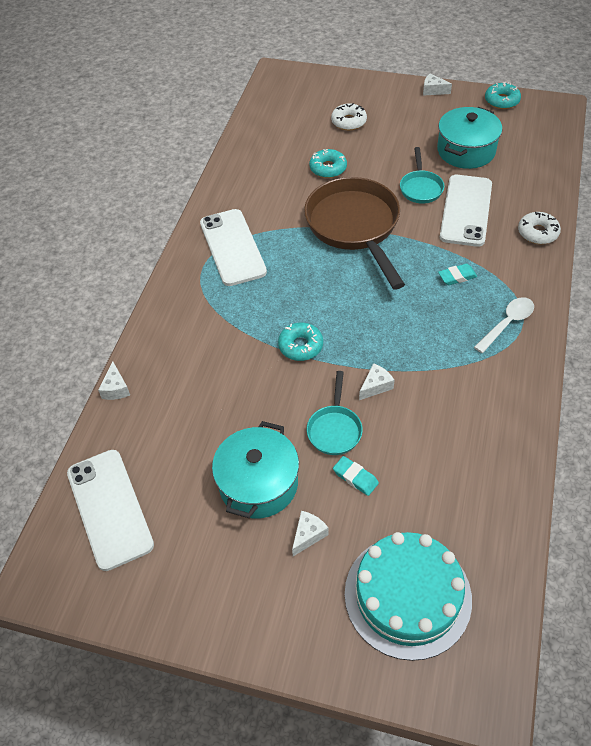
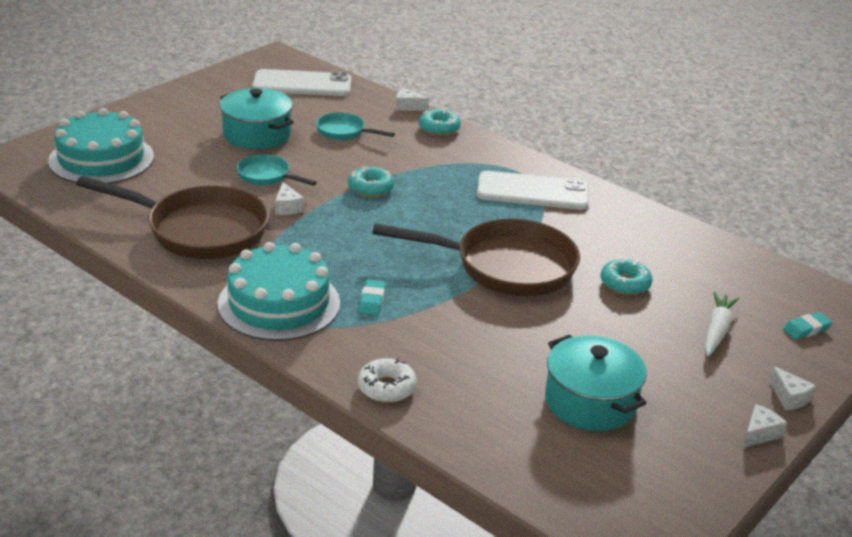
camera: 110 degrees right, 20 degrees down
white cheese [292,511,329,556] -> white cheese moved to [769,366,816,410]
white donut [331,103,367,130] -> white carrot [704,292,739,356]
turquoise eraser [333,456,379,496] -> turquoise eraser moved to [783,312,833,340]
turquoise pan [400,147,444,204] -> turquoise pan moved to [316,112,395,140]
white phone [440,175,492,247] -> none
white spoon [474,297,534,353] -> turquoise cake [217,242,340,341]
turquoise donut [485,82,521,109] -> turquoise donut moved to [419,108,461,136]
none -> brown pan [76,176,269,259]

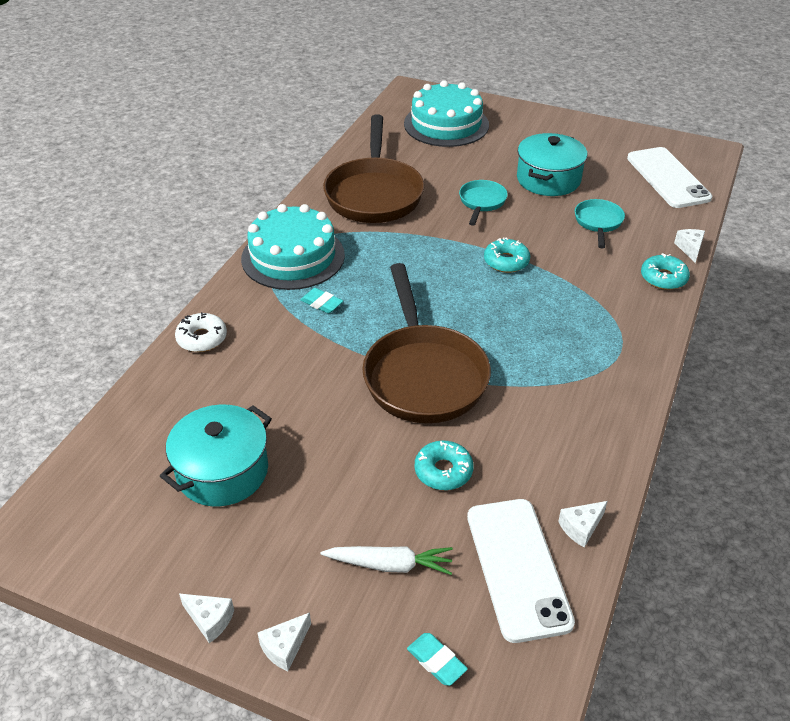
camera: 75 degrees right, 10 degrees up
white cheese [275,182,304,215] -> white cheese moved to [558,501,608,548]
turquoise eraser [359,279,386,315] -> turquoise eraser turned 45 degrees clockwise [300,288,343,313]
white phone [477,171,589,210] -> white phone moved to [467,499,575,643]

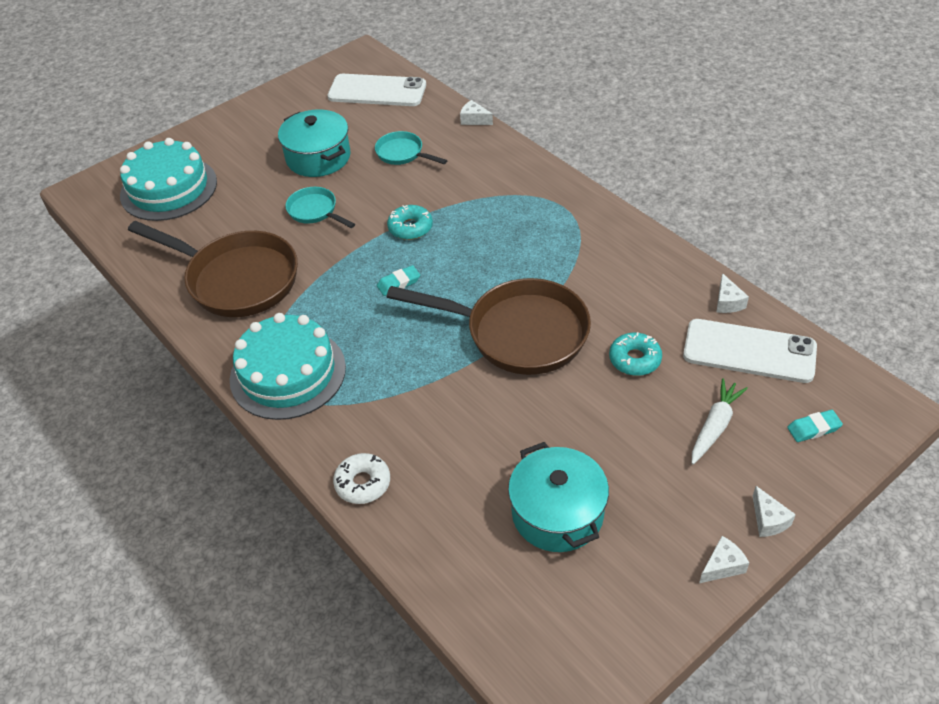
camera: 60 degrees left, 5 degrees up
turquoise eraser [300,288,343,313] -> turquoise eraser moved to [377,265,420,296]
turquoise donut [641,253,690,290] -> none

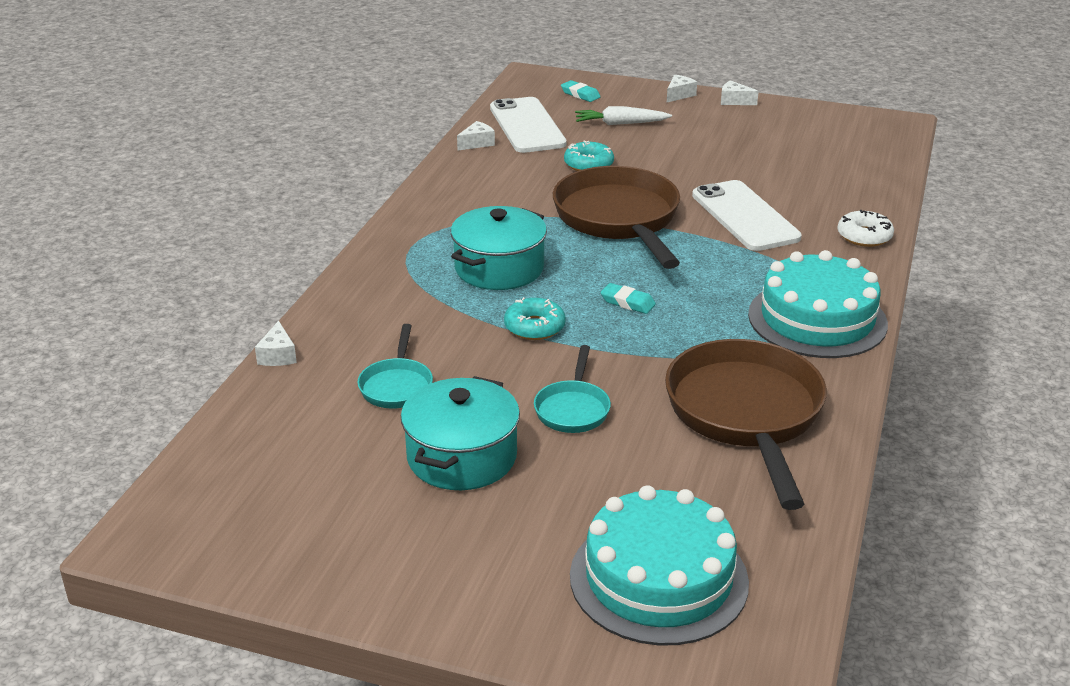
camera: 125 degrees left, 15 degrees down
white phone [327,74,426,106] -> white phone moved to [692,180,802,251]
turquoise pot [508,442,609,552] -> turquoise pot moved to [451,206,547,290]

